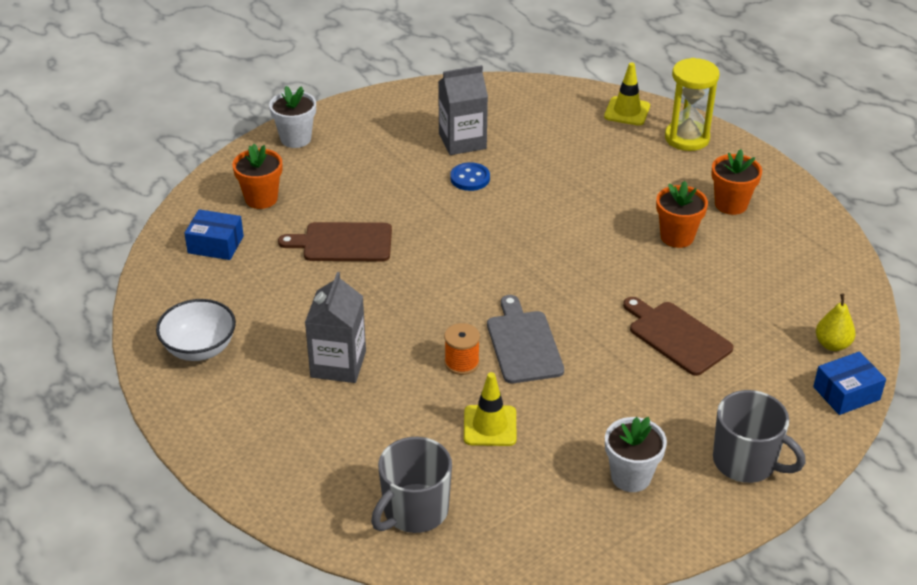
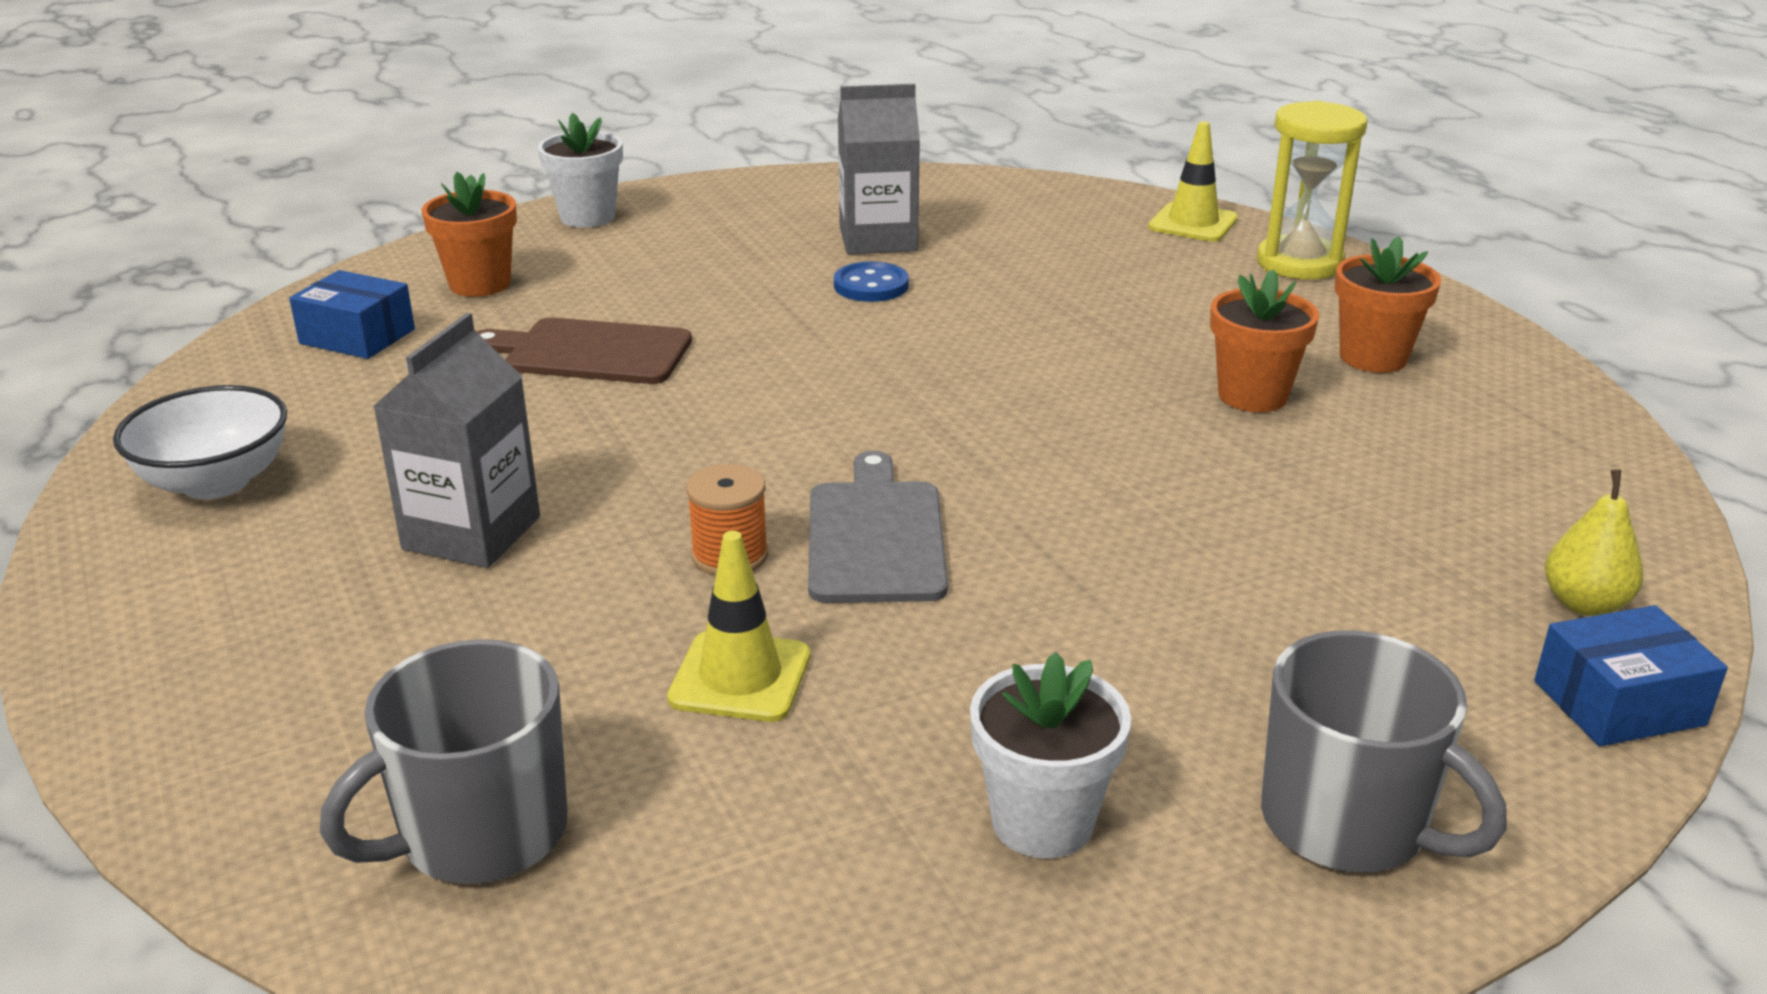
camera: 10 degrees right, 10 degrees down
brown cutting board [623,297,734,376] -> none

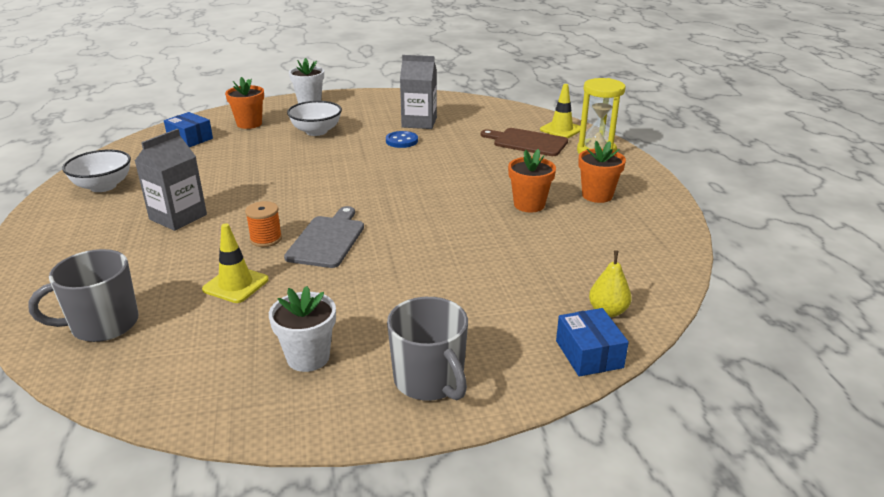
camera: 15 degrees right, 0 degrees up
brown cutting board [476,317,692,384] -> brown cutting board moved to [481,128,568,156]
blue box [1534,605,1728,746] -> blue box turned 75 degrees clockwise [556,308,629,377]
none -> white bowl [287,101,342,136]

